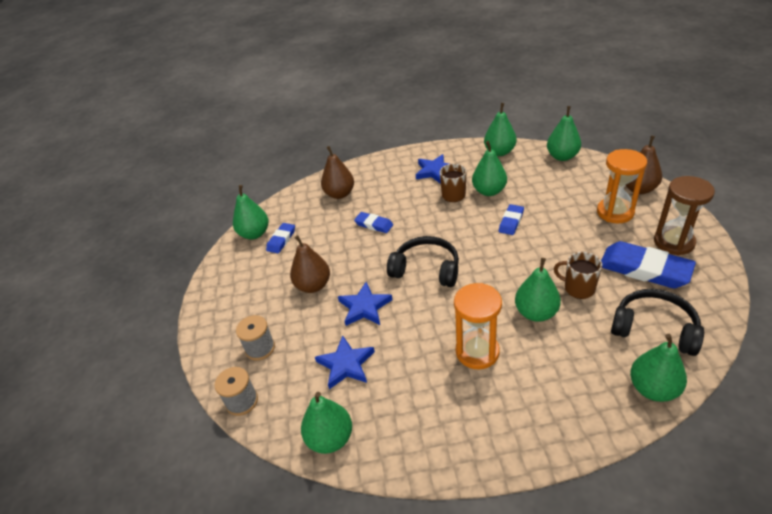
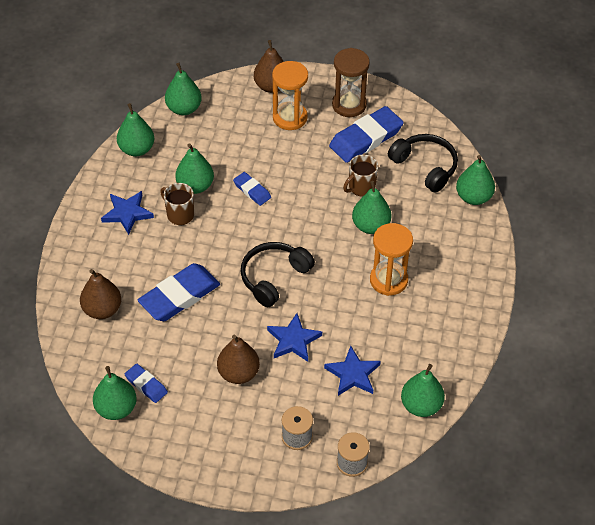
camera: 75 degrees left, 10 degrees up
blue eraser [354,212,393,233] -> blue eraser [138,263,220,321], size x1.90
black headphones [611,289,704,356] -> black headphones turned 90 degrees clockwise [388,134,458,193]

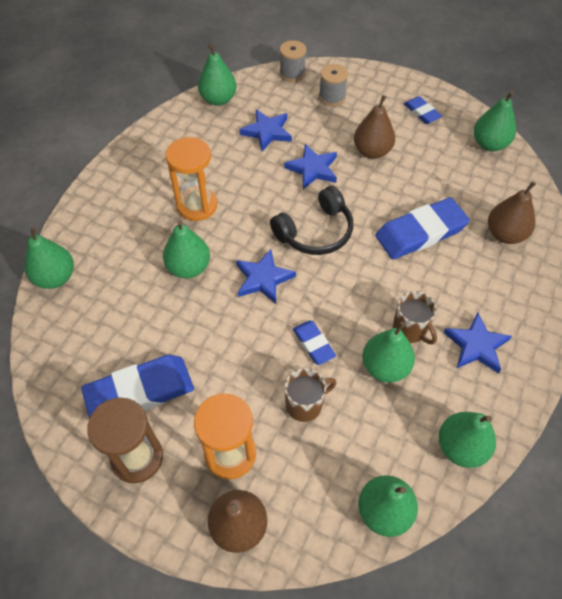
camera: 165 degrees left, 5 degrees up
blue eraser [125,364,168,403] -> blue eraser moved to [404,96,442,124]
brown mug [343,155,378,197] -> brown mug moved to [284,368,336,422]
black headphones [388,134,458,193] -> none
none -> blue star [236,249,296,304]

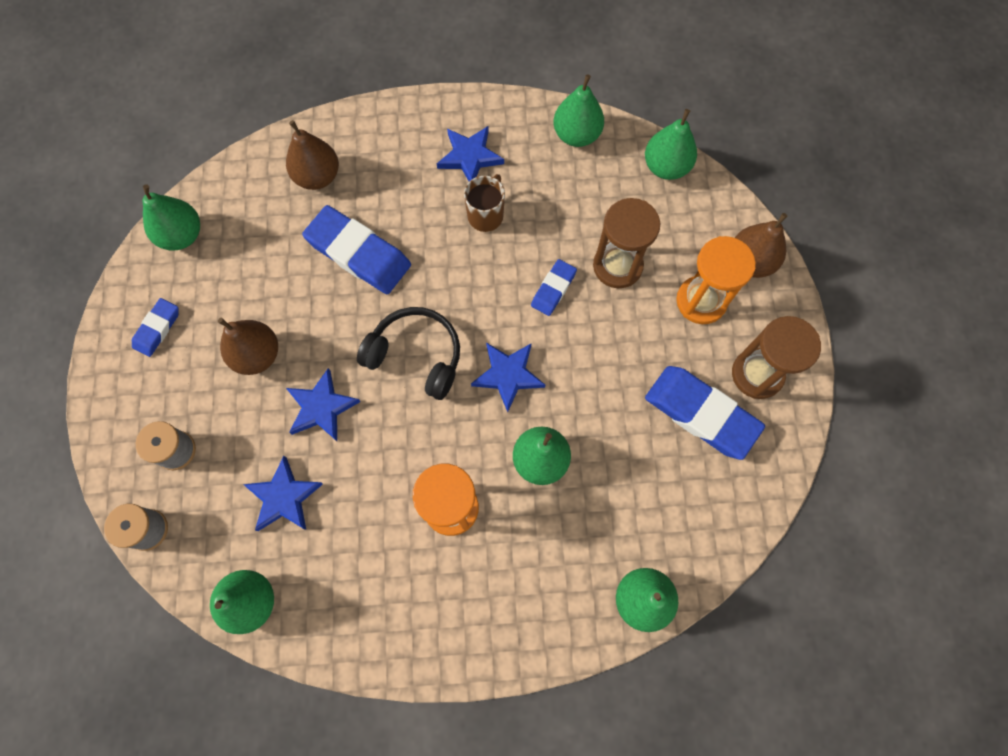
camera: 120 degrees left, 15 degrees up
brown mug [284,368,336,422] -> brown hourglass [593,198,660,289]
green pear [363,322,415,383] -> none

